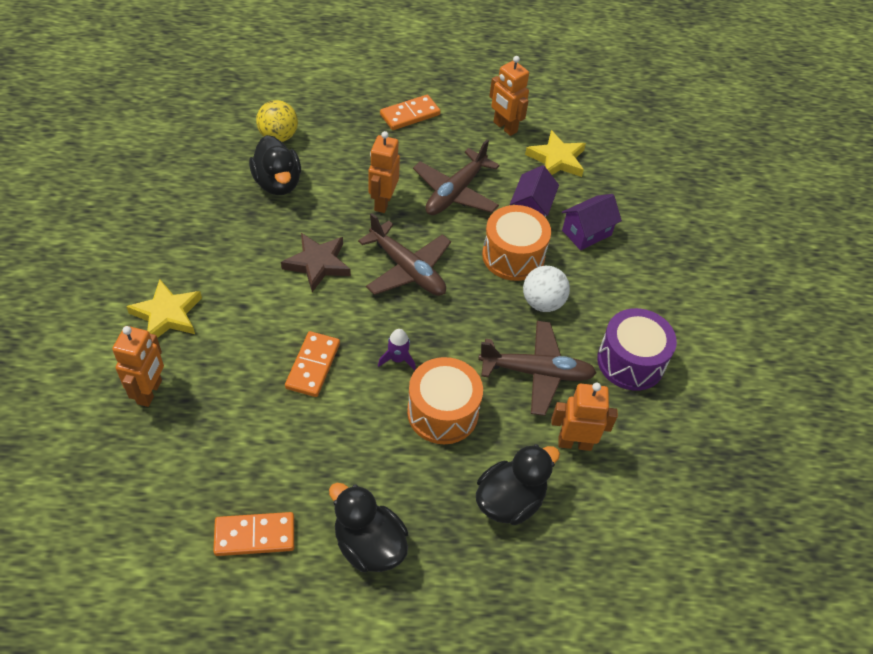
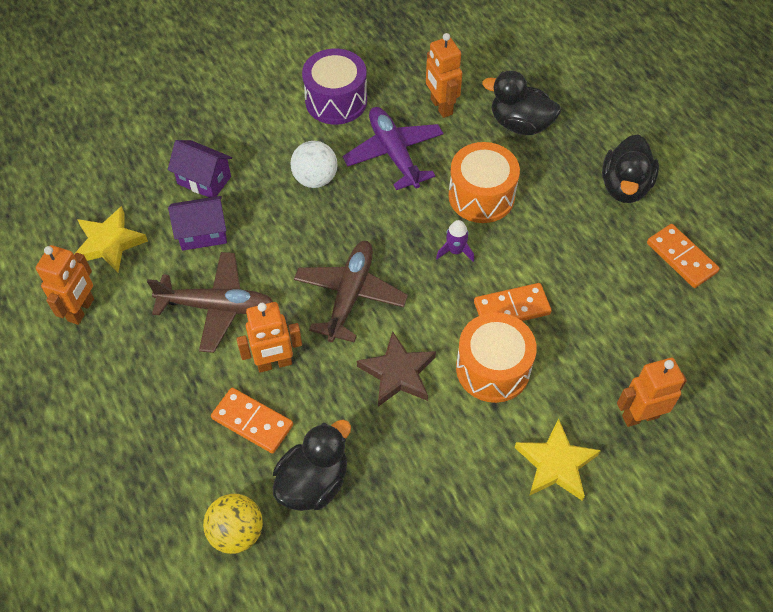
camera: 115 degrees left, 5 degrees up
orange domino [380,95,441,130] -> orange domino moved to [211,388,293,454]
brown plane [478,321,597,416] -> purple plane [342,107,443,190]
orange drum [482,205,551,281] -> orange drum moved to [456,312,537,403]

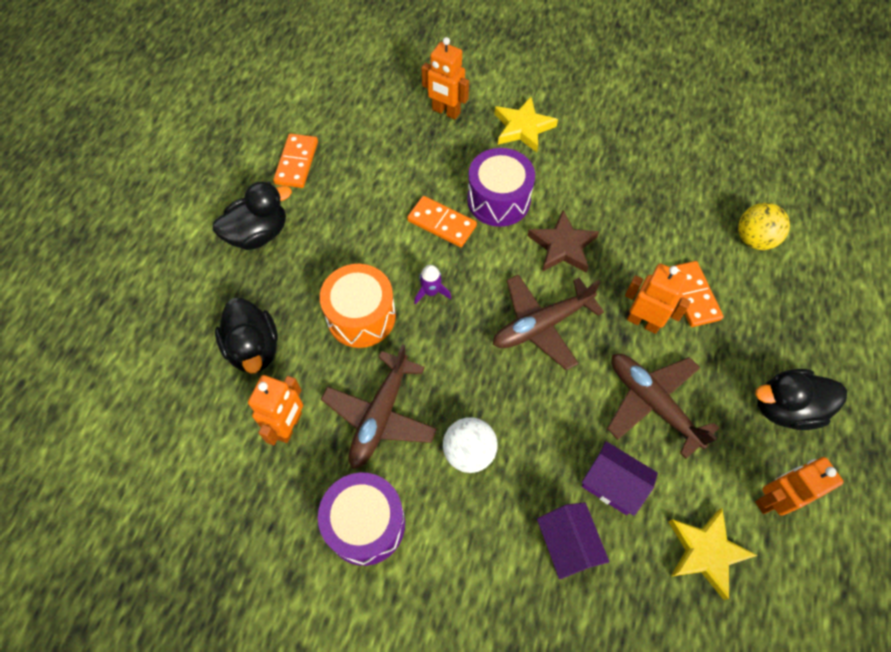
camera: 135 degrees left, 5 degrees up
black duck [273,420,351,511] -> black duck moved to [755,369,847,430]
purple plane [342,107,443,190] -> brown plane [321,344,437,469]
orange drum [456,312,537,403] -> purple drum [467,148,535,227]

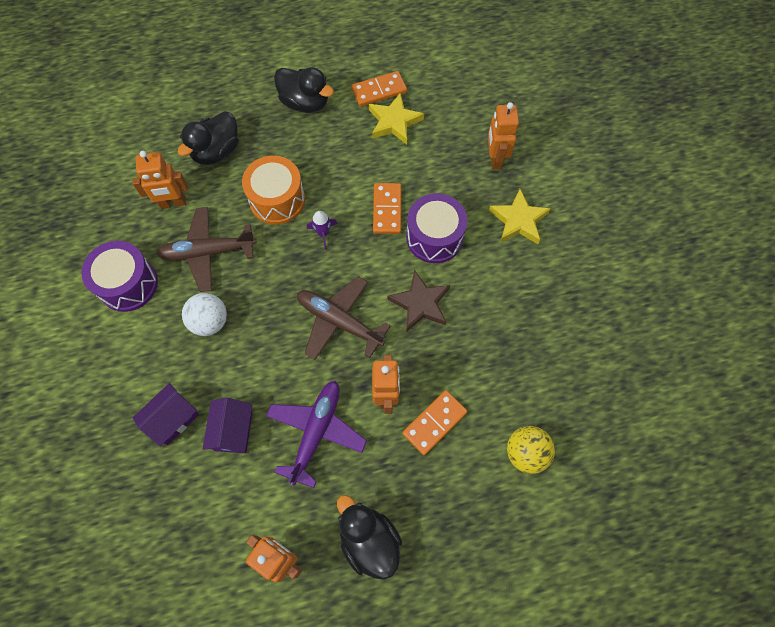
camera: 60 degrees right, 5 degrees up
brown plane [607,354,719,459] -> purple plane [266,381,367,488]
yellow star [669,508,758,600] -> yellow star moved to [369,92,424,145]

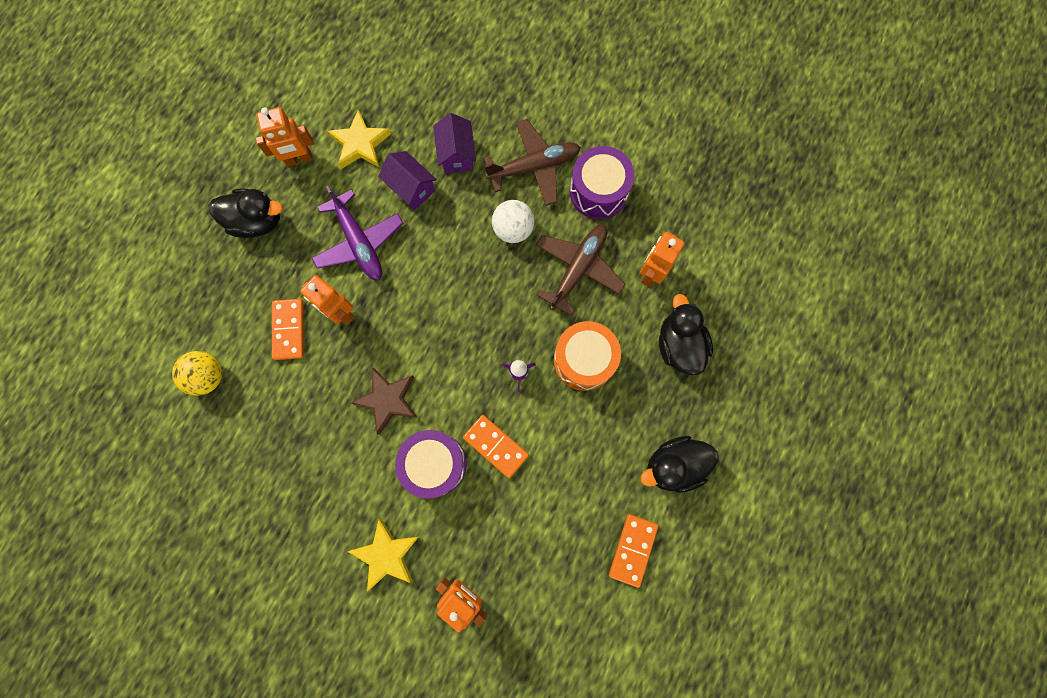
camera: 130 degrees right, 10 degrees up
brown plane [297,276,391,360] -> brown plane moved to [484,119,581,206]
yellow star [369,92,424,145] -> yellow star moved to [327,109,391,169]

